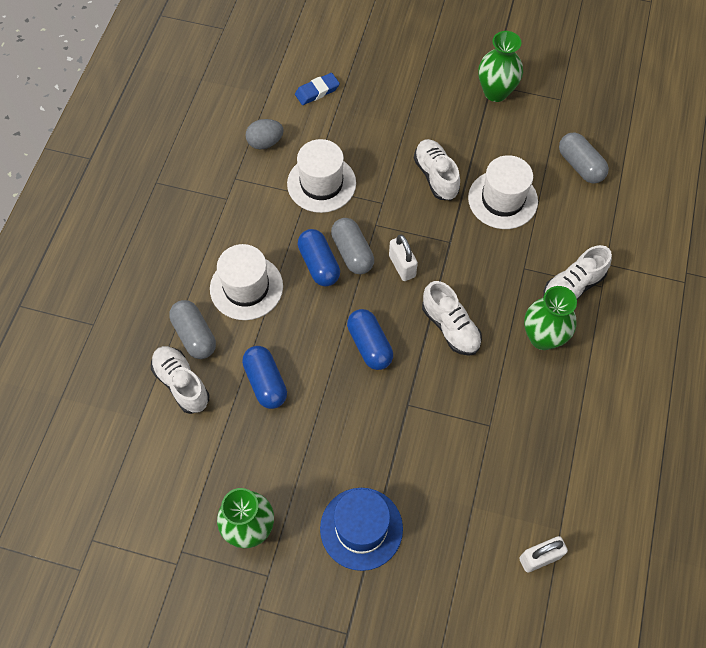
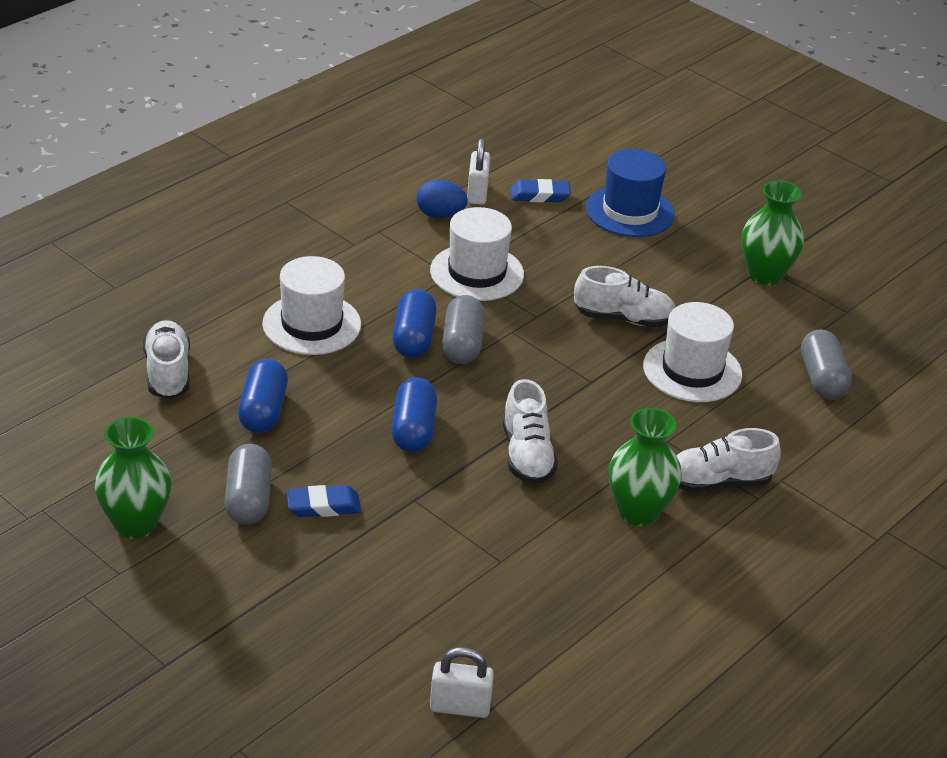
camera: 25 degrees right, 25 degrees down
grey capsule [169,300,216,359] -> grey capsule moved to [225,444,272,524]
grey egg [245,119,284,149] -> blue egg [417,180,468,218]
blue hat [320,488,403,571] -> blue hat moved to [586,149,675,237]
white padlock [389,234,418,281] -> white padlock moved to [467,138,490,205]
white shoe [414,139,460,200] -> white shoe turned 90 degrees clockwise [574,266,675,327]
none -> blue eraser [286,485,361,517]

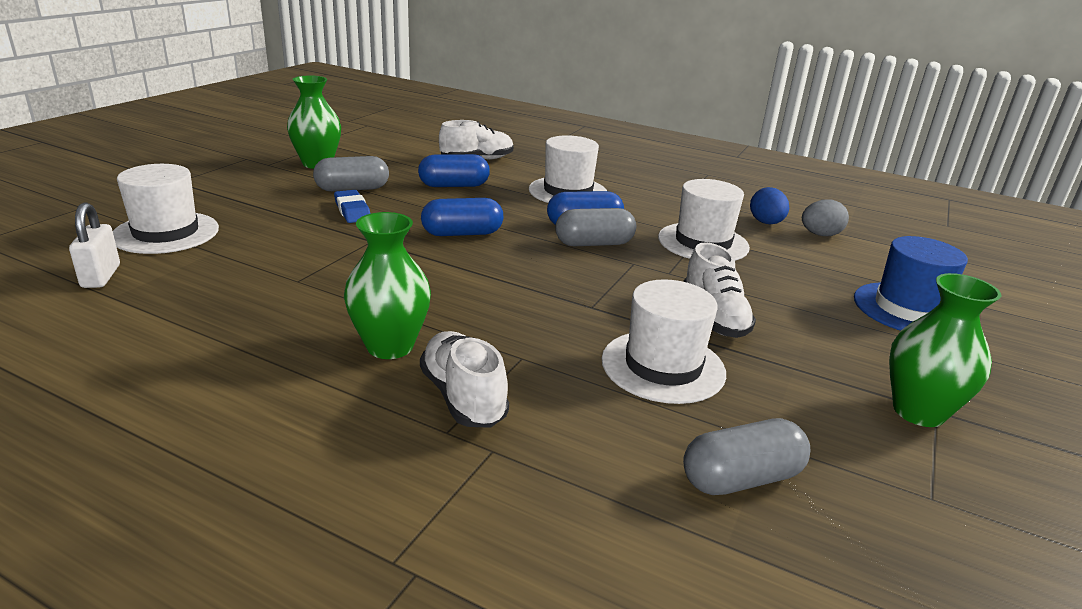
camera: 75 degrees right, 10 degrees down
white padlock [467,138,490,205] -> grey egg [802,199,849,236]
white shoe [502,379,558,484] -> none
blue eraser [510,179,571,202] -> none
none -> white hat [113,164,219,254]

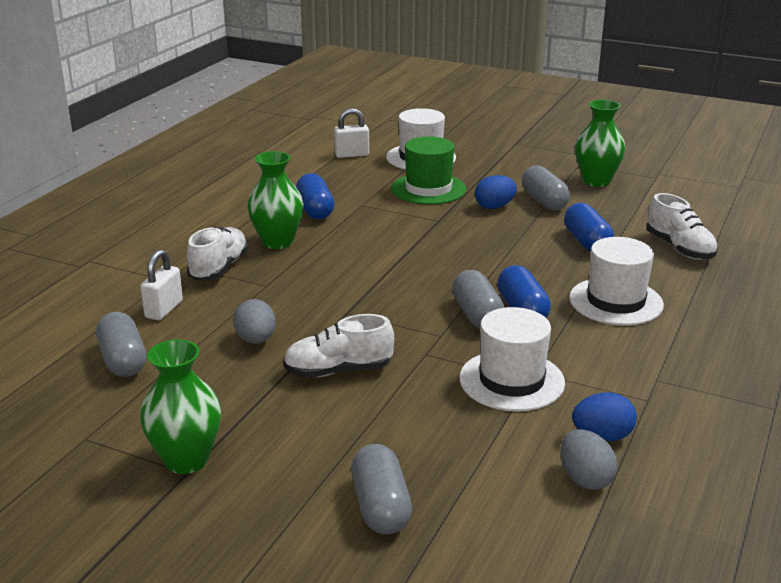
camera: 90 degrees right, 0 degrees up
blue eraser [334,190,370,223] -> blue egg [475,175,517,209]
white shoe [420,331,509,428] -> white shoe turned 45 degrees counterclockwise [187,227,248,281]
blue capsule [421,198,503,236] -> blue capsule moved to [296,173,334,219]
white hat [601,279,726,404] -> grey egg [233,299,276,344]
blue hat [854,236,968,331] -> grey capsule [351,444,412,534]
none -> white padlock [140,249,183,320]
none -> green hat [391,136,466,205]

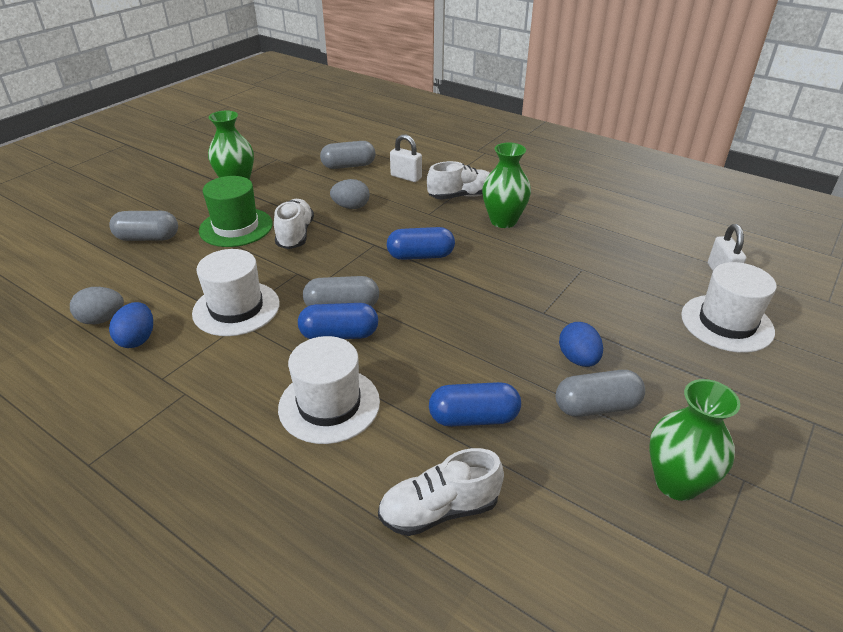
camera: 100 degrees right, 10 degrees up
white shoe [187,227,248,281] -> white shoe turned 45 degrees counterclockwise [427,161,490,200]
blue capsule [296,173,334,219] -> blue capsule moved to [387,227,455,260]
green hat [391,136,466,205] -> green hat moved to [199,176,273,247]

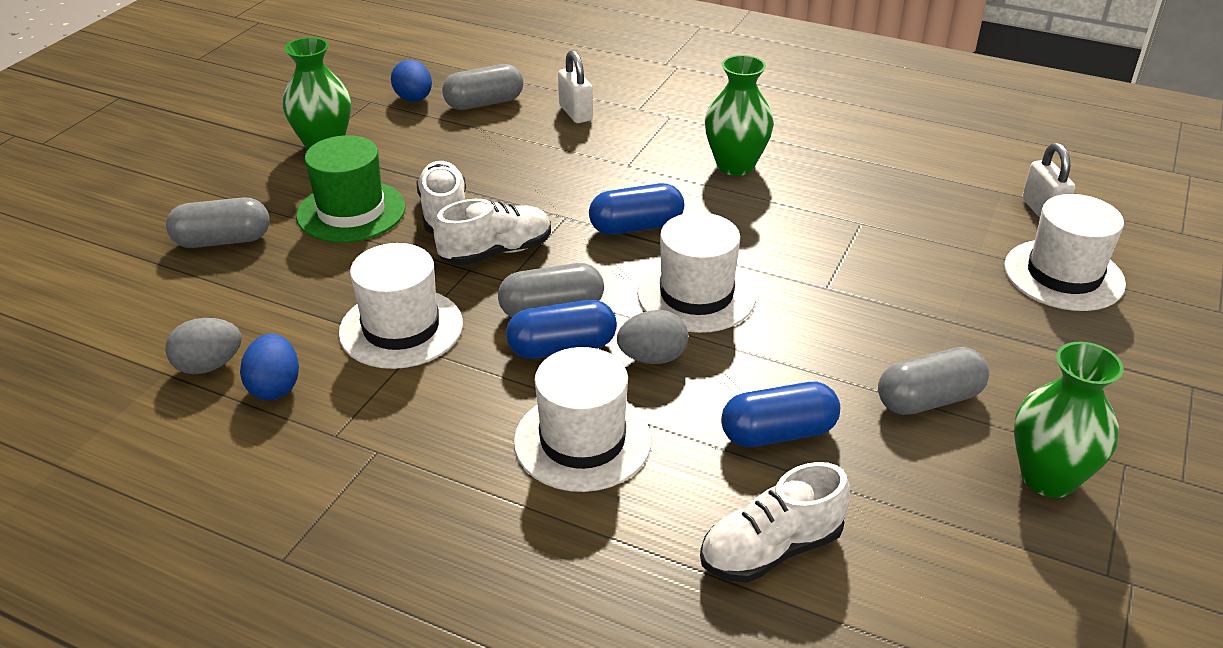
camera: 10 degrees left, 0 degrees up
grey egg [330,179,370,209] -> grey egg moved to [617,310,689,364]
white padlock [390,134,422,182] -> white padlock turned 45 degrees clockwise [558,50,593,123]
white shoe [427,161,490,200] -> white shoe moved to [434,199,551,266]
blue egg [559,322,603,367] -> blue egg moved to [391,60,432,102]
none -> white hat [637,212,756,333]

